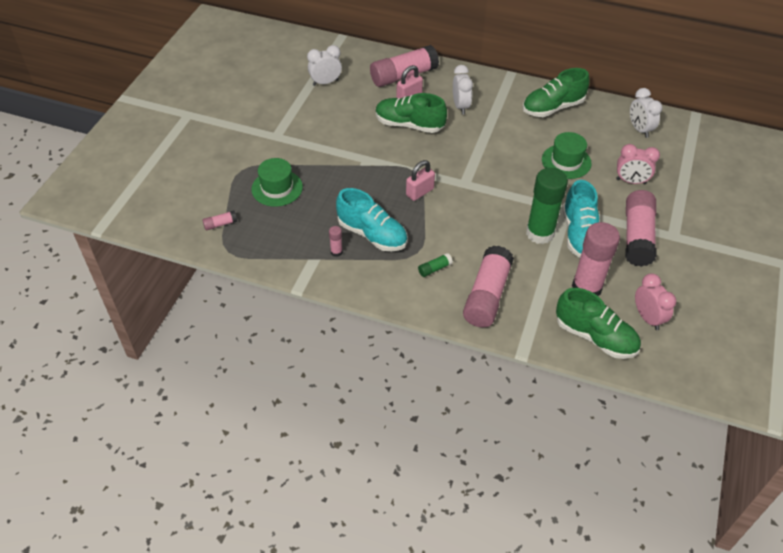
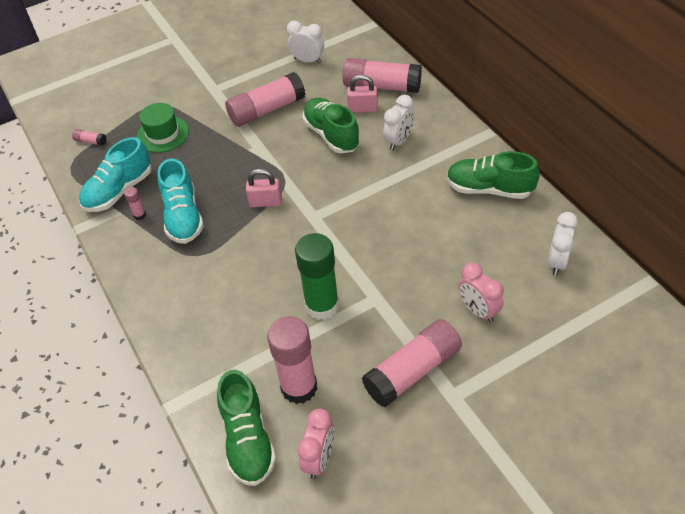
camera: 45 degrees right, 0 degrees up
green glue stick [418,253,453,277] -> none
pink glue stick [463,245,514,328] -> pink glue stick moved to [225,72,306,127]
green hat [542,132,592,179] -> none
turquoise shoe [562,180,599,258] -> turquoise shoe moved to [79,137,152,212]

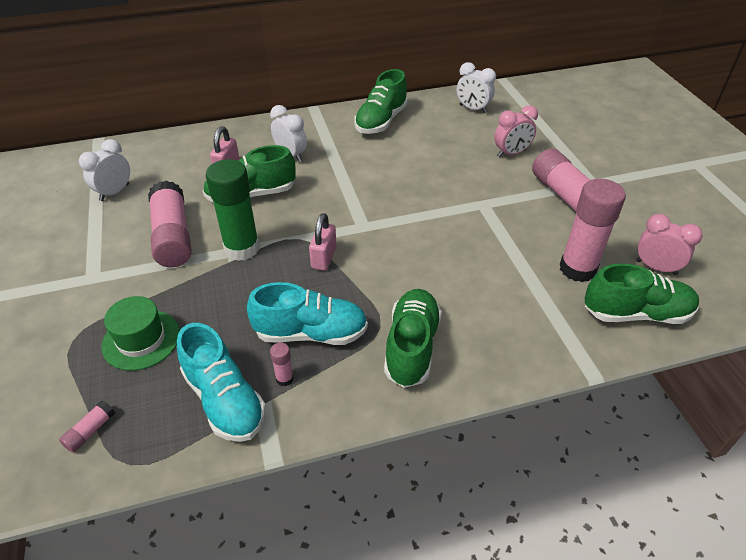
camera: 80 degrees left, 5 degrees down
green glue stick [295,233,339,320] -> green glue stick moved to [206,159,259,261]
pink glue stick [343,58,422,93] -> none
none -> green shoe [384,289,442,388]

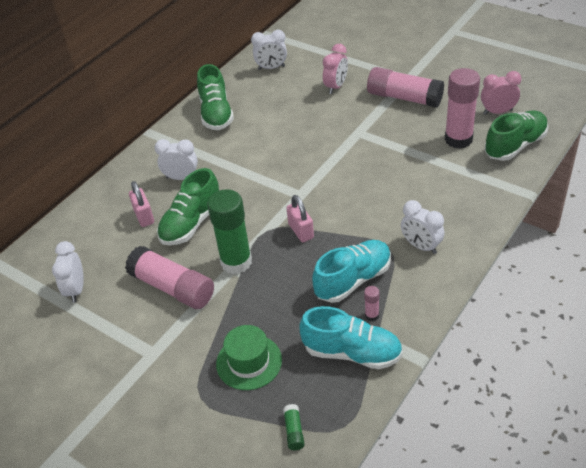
camera: 35 degrees left, 0 degrees up
pink glue stick [59,400,115,453] -> green glue stick [283,404,305,450]
green shoe [384,289,442,388] -> white clock [401,200,444,254]

